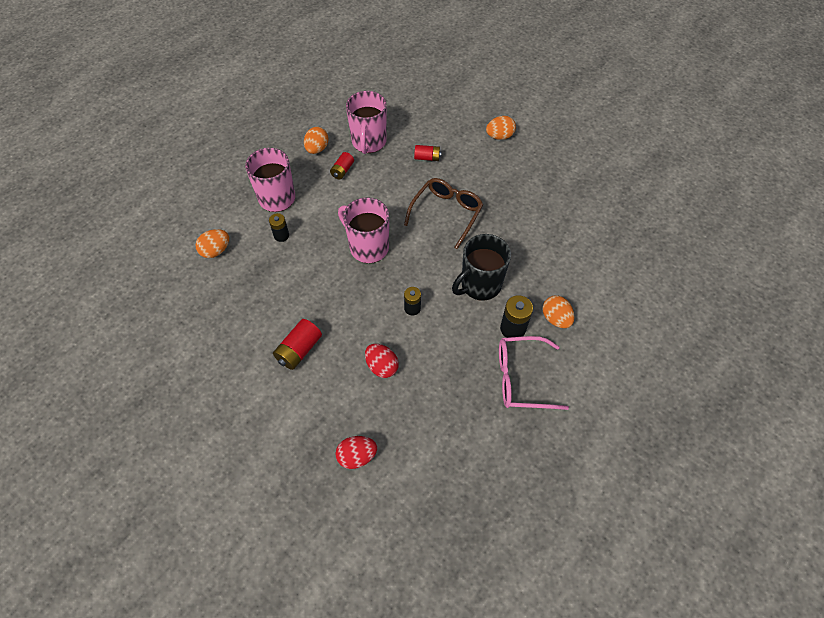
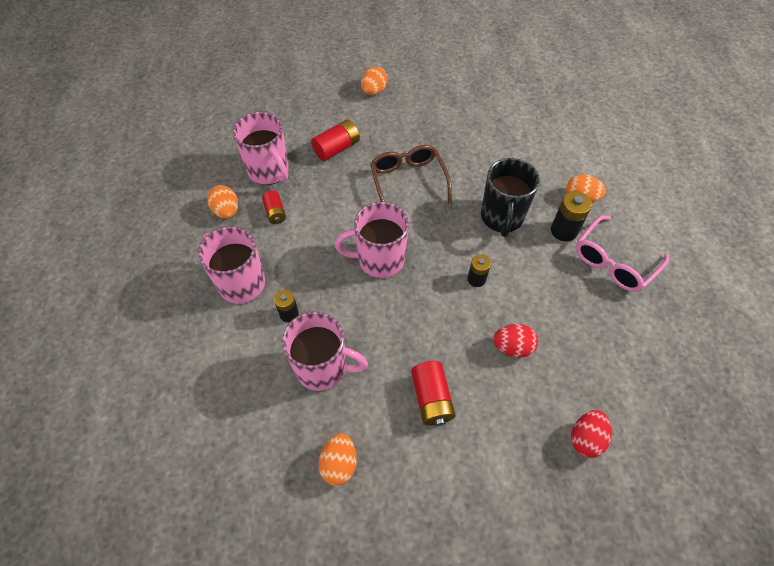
camera: 45 degrees left, 0 degrees up
orange egg [195,229,229,258] -> orange egg moved to [319,433,357,486]
red battery [414,145,441,161] -> red battery [311,119,360,161], size x1.53
none -> pink mug [282,311,368,391]

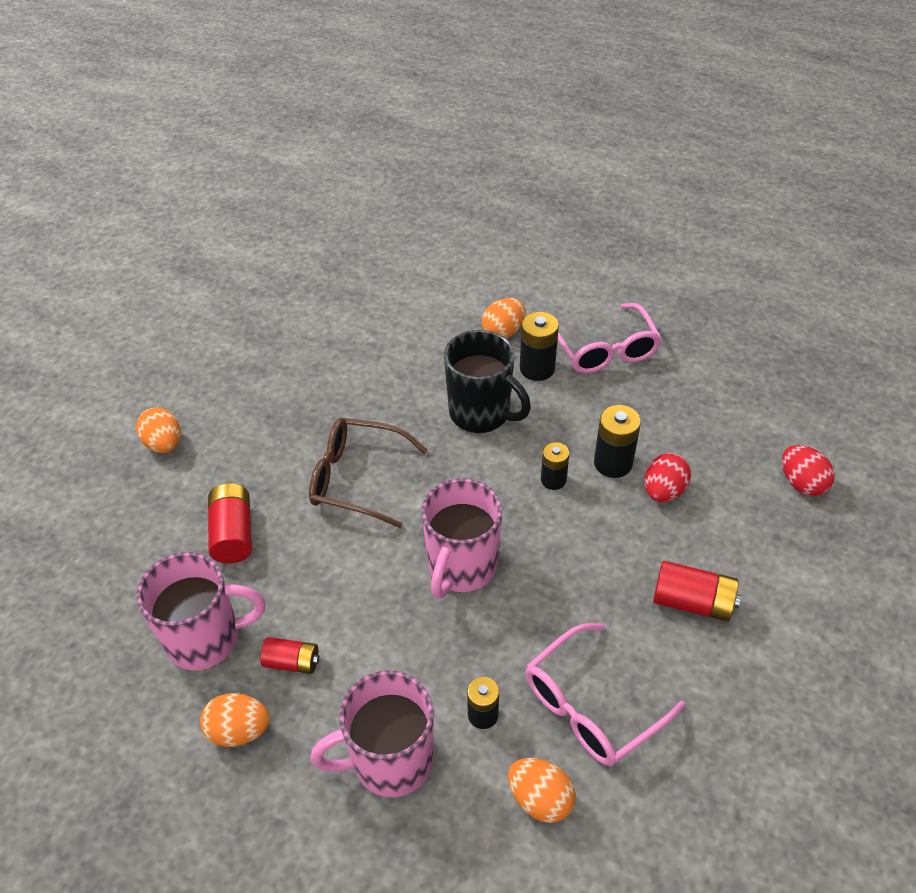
camera: 60 degrees left, 10 degrees down
pink mug [282,311,368,391] -> pink glasses [526,623,686,766]
orange egg [319,433,357,486] -> orange egg moved to [508,758,576,823]
none -> black battery [594,405,641,478]

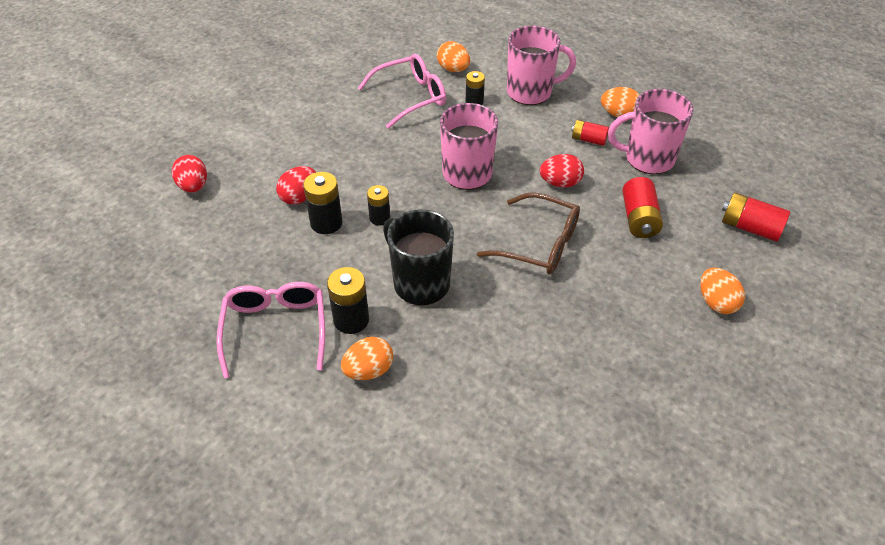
camera: 170 degrees left, 0 degrees up
red battery [653,561,741,621] -> red battery moved to [722,192,790,242]
none -> red egg [540,154,584,187]

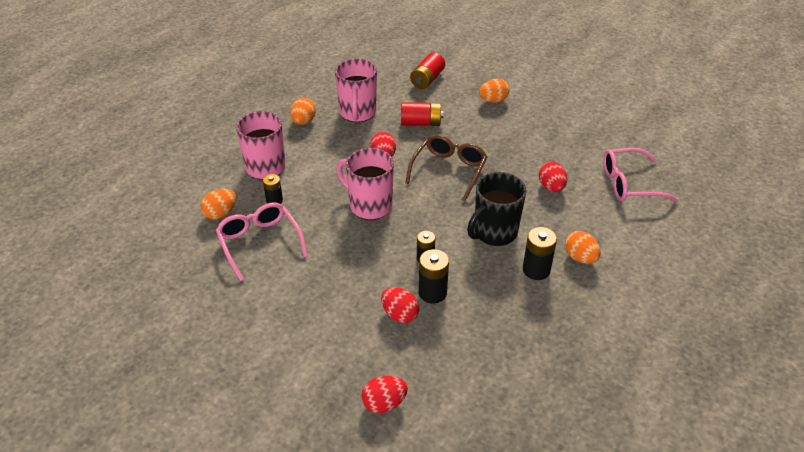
camera: 90 degrees left, 5 degrees down
pink glasses [216,282,325,378] -> pink glasses moved to [603,148,678,202]
red battery [571,120,609,146] -> none
none -> red egg [539,162,567,192]

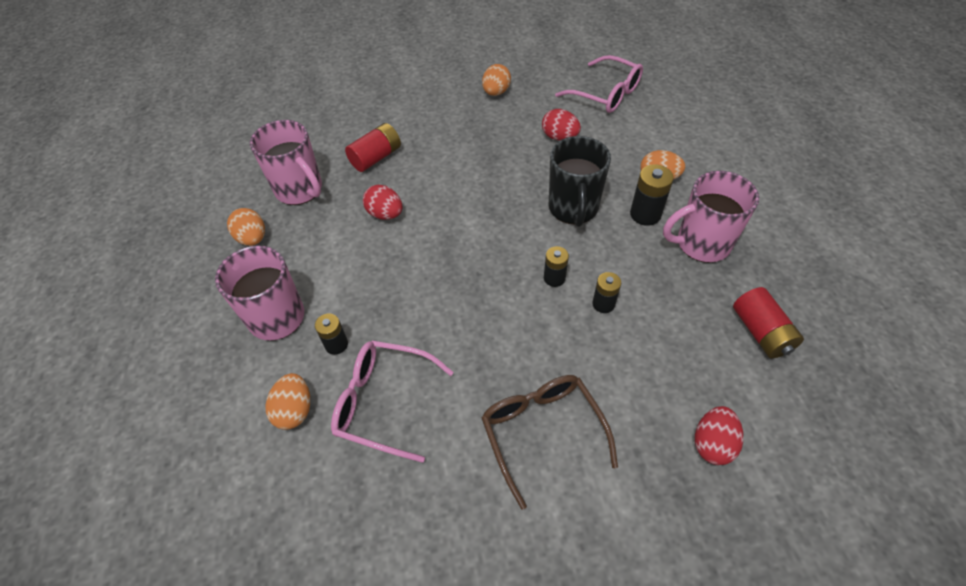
camera: 45 degrees left, 10 degrees up
pink mug [336,148,394,220] -> pink mug moved to [663,171,759,263]
red egg [381,287,419,323] -> none
brown glasses [405,134,487,201] -> brown glasses moved to [481,375,618,510]
red battery [410,53,445,89] -> red battery moved to [733,287,804,358]
black battery [419,249,449,304] -> black battery [592,272,621,313], size x0.66
orange egg [479,78,509,103] -> orange egg moved to [482,64,511,96]
pink glasses [603,148,678,202] -> pink glasses turned 90 degrees counterclockwise [555,55,643,113]

